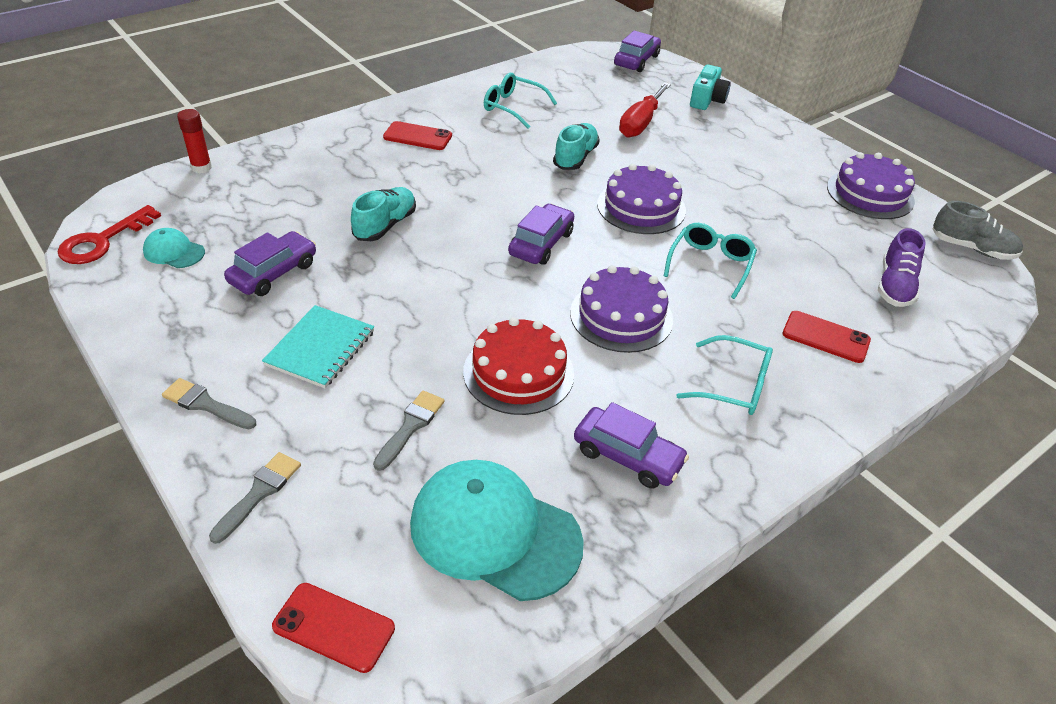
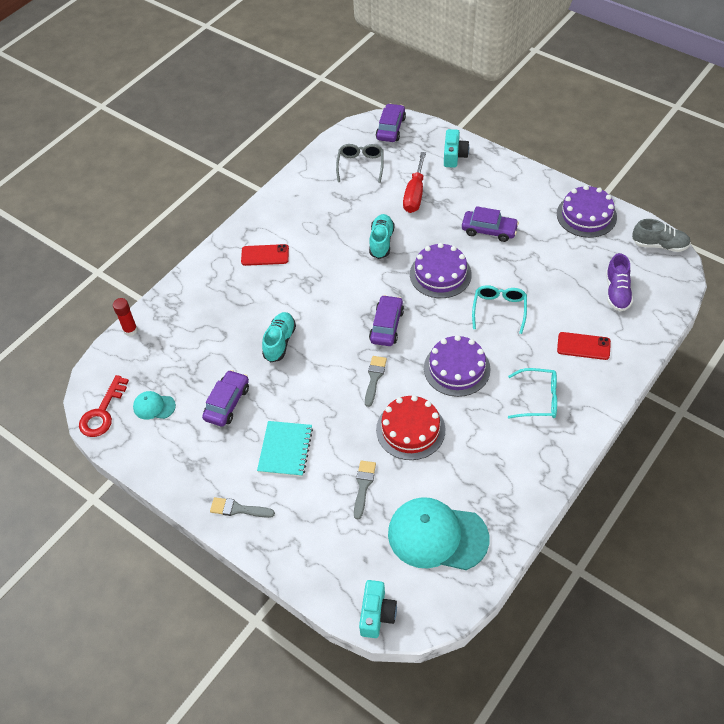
camera: 10 degrees left, 10 degrees up
grey brush [209,452,301,544] -> grey brush moved to [365,356,387,407]
red phone [272,583,395,673] -> turquoise camera [359,580,397,638]
turquoise glasses [484,73,557,129] -> none
purple car [574,402,689,489] -> purple car moved to [462,206,519,242]
none -> grey glasses [336,144,384,183]

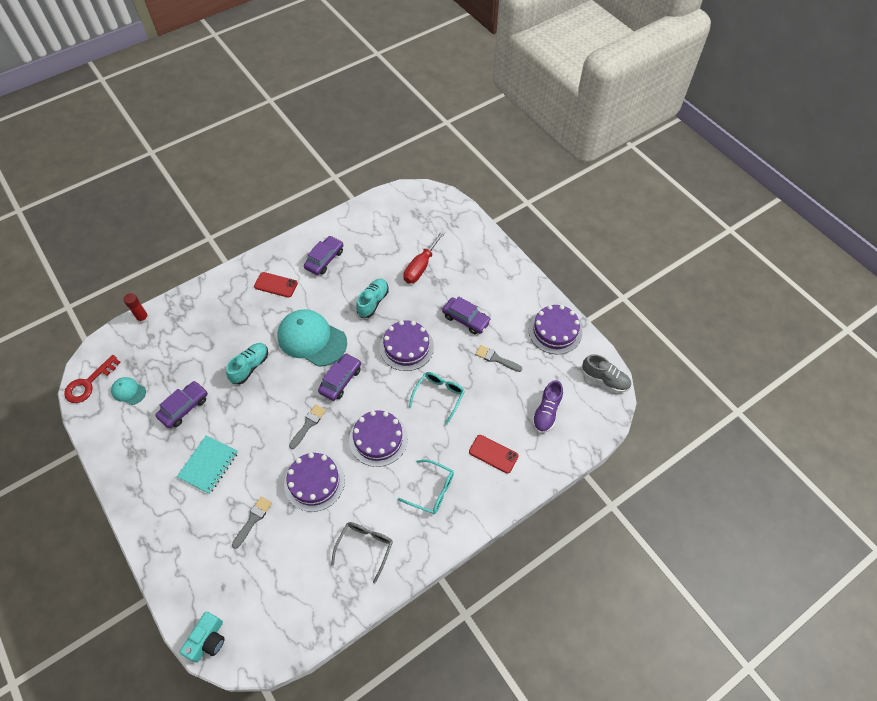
camera: 15 degrees right, 5 degrees up
grey brush [210,497,275,518] -> grey brush moved to [475,345,522,372]
grey glasses [336,144,384,183] -> grey glasses moved to [331,522,393,583]
purple car [376,103,406,142] -> purple car moved to [304,236,344,275]
red cake [376,395,445,460] -> purple cake [284,453,345,512]
turquoise cap [388,497,489,570] -> turquoise cap moved to [277,309,347,367]
turquoise camera [444,129,469,168] -> none

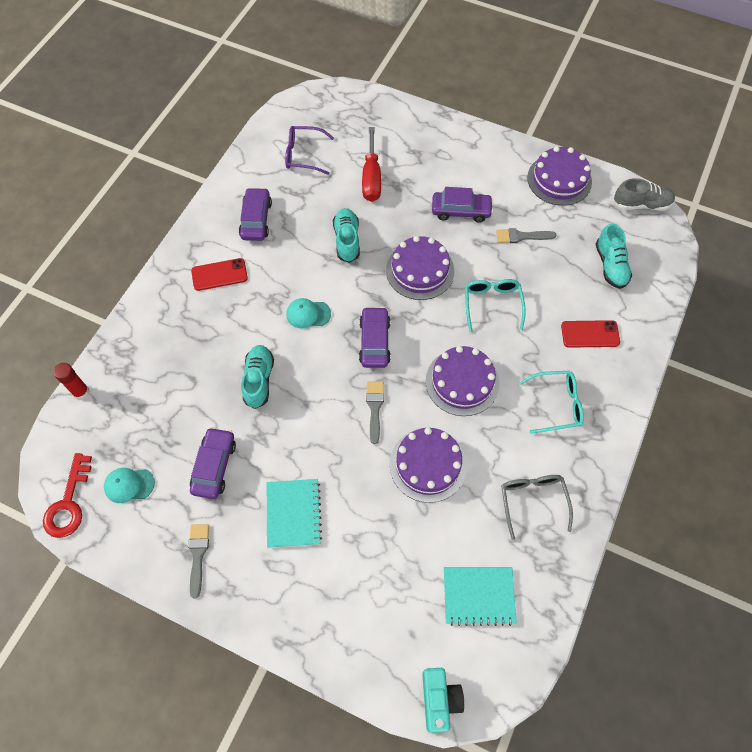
camera: 30 degrees left, 5 degrees up
grey brush [232,497,272,549] -> grey brush moved to [188,524,209,599]
turquoise cap [277,309,347,367] -> turquoise cap [286,298,331,329], size x0.47
purple shoe [532,380,563,433] -> turquoise shoe [596,224,632,289]
none -> purple glasses [285,126,334,175]
none -> turquoise notebook [444,567,517,626]

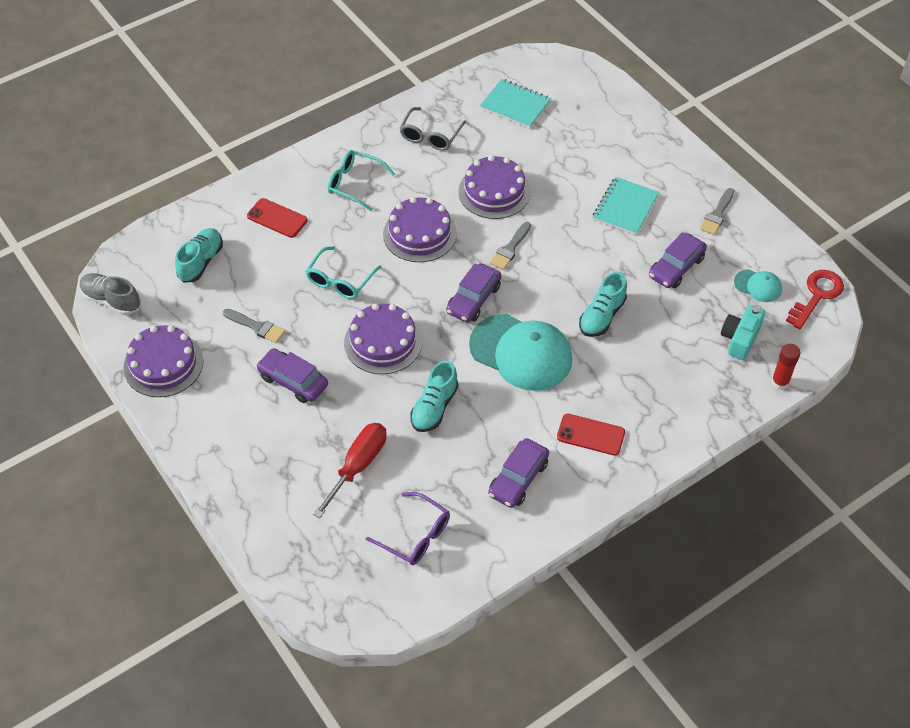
camera: 150 degrees left, 10 degrees down
turquoise cap [286,298,331,329] -> turquoise cap [469,314,572,391], size x2.14
turquoise camera [422,668,464,733] -> turquoise camera moved to [721,305,765,360]

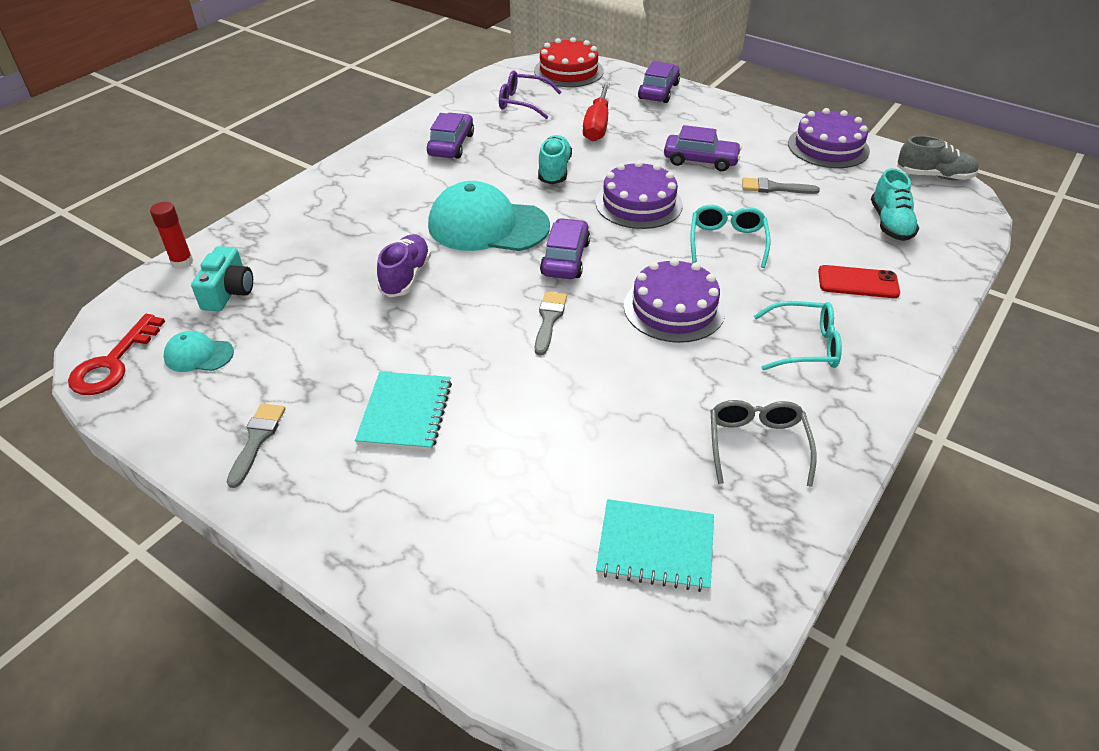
camera: 160 degrees right, 10 degrees down
purple cake [459,155,530,219] -> none
red phone [557,414,625,456] -> none
turquoise shoe [579,272,627,337] -> purple shoe [377,234,431,297]
purple car [649,232,707,288] -> purple car moved to [638,61,680,103]
none -> red cake [534,37,604,87]

